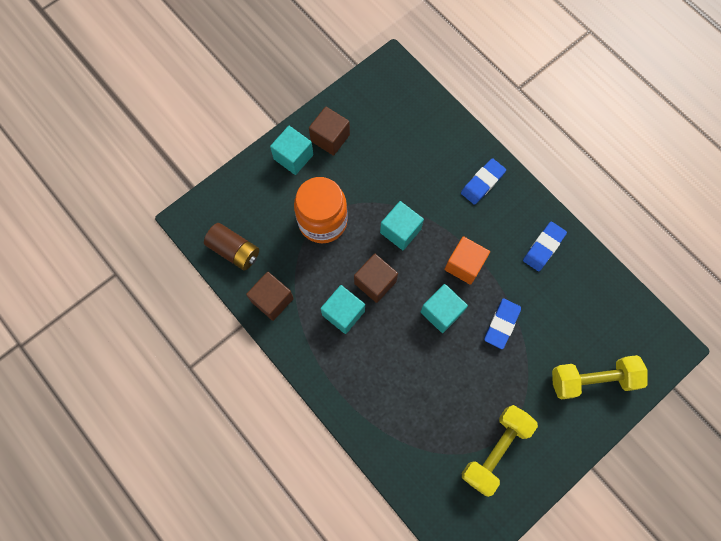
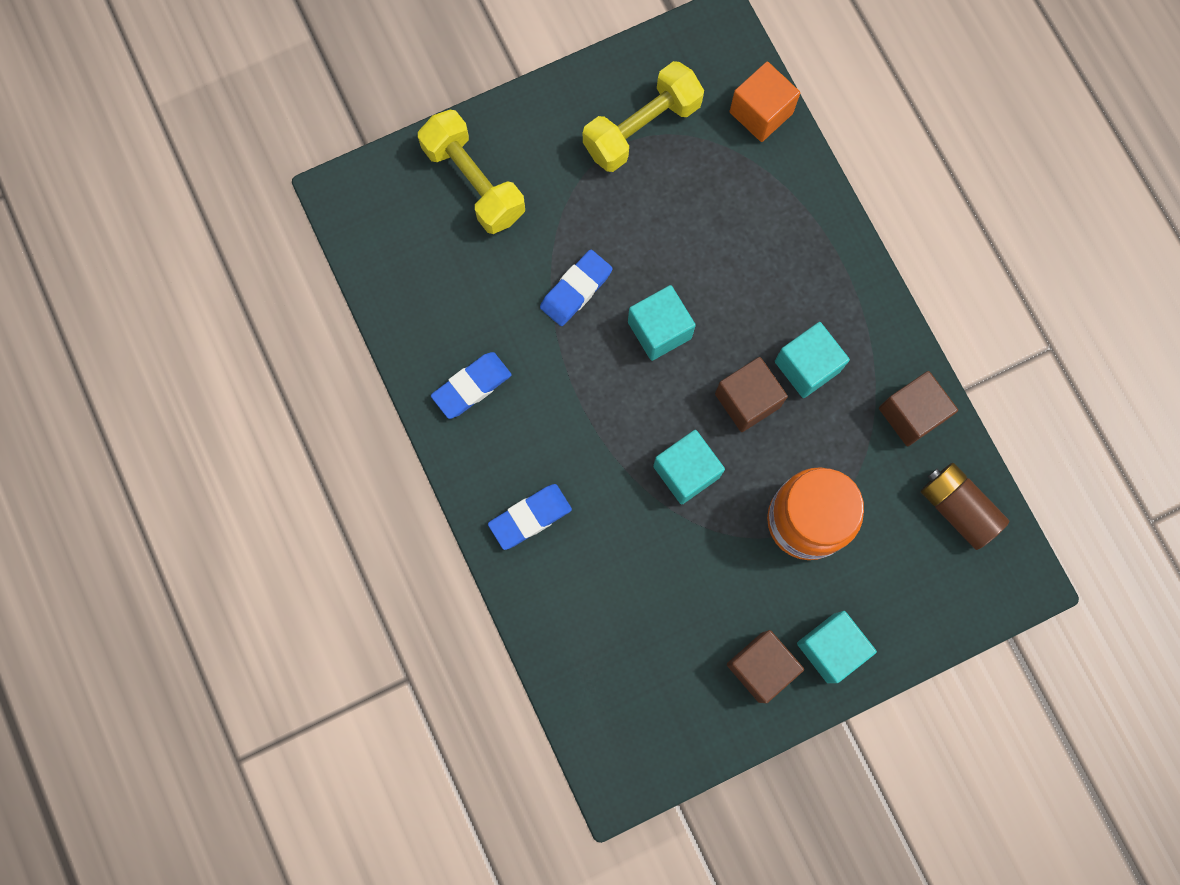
camera: 165 degrees left, 5 degrees up
orange cube [444,236,490,285] -> orange cube moved to [730,62,800,142]
yellow dumbbell [552,355,648,400] -> yellow dumbbell turned 45 degrees clockwise [418,110,525,234]

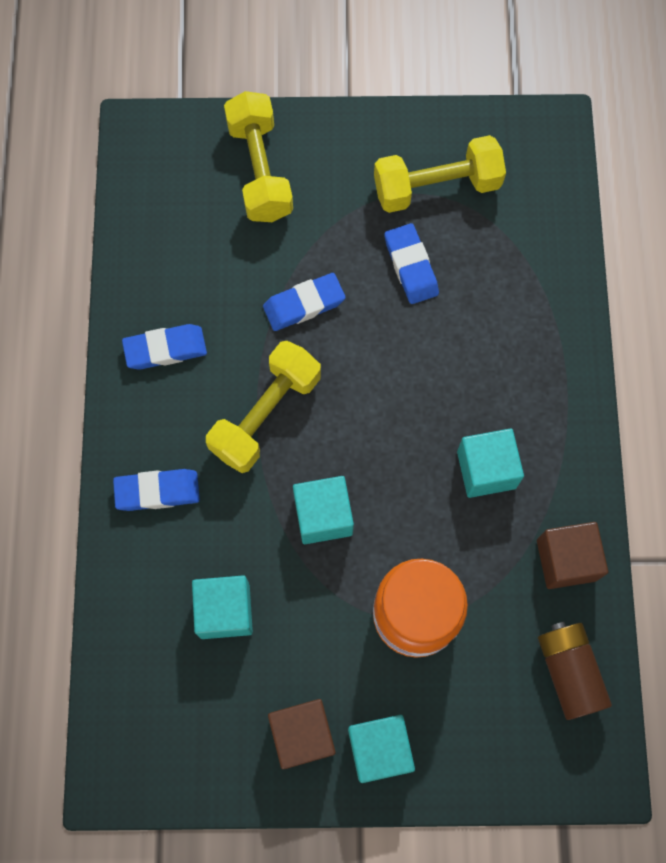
camera: 25 degrees right, 5 degrees down
turquoise cube [628,285,696,361] -> turquoise cube moved to [192,575,253,639]
brown cube [715,357,788,432] -> none
orange cube [730,62,800,142] -> none
none -> yellow dumbbell [206,341,321,473]
none -> blue eraser [384,223,439,304]

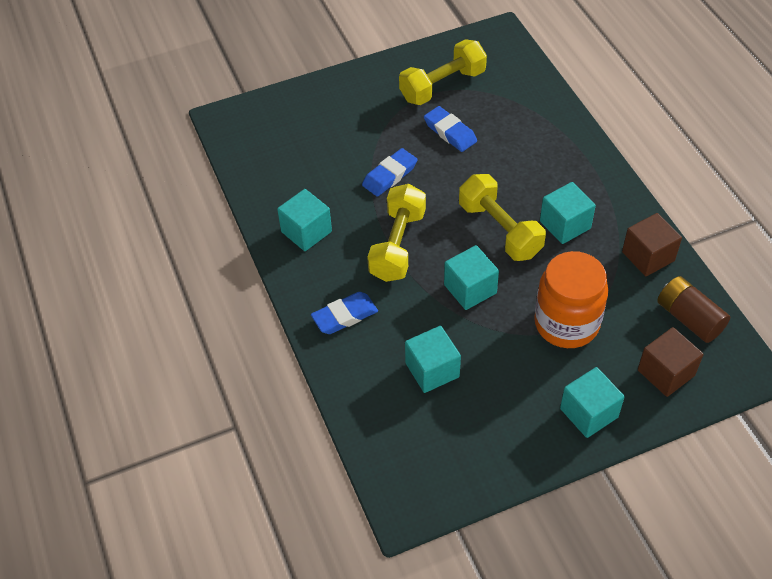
camera: 20 degrees left, 20 degrees down
blue eraser [122,324,207,370] -> turquoise cube [277,189,332,251]
yellow dumbbell [224,91,293,222] -> yellow dumbbell moved to [459,174,546,261]
brown cube [268,699,336,769] -> brown cube moved to [638,327,704,397]

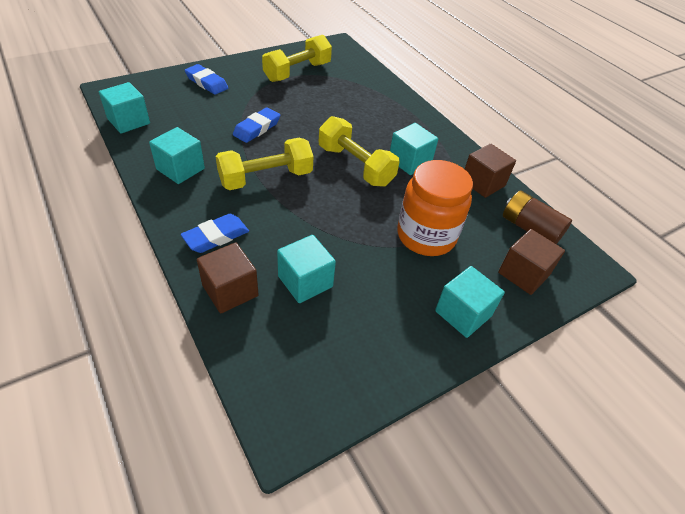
camera: 15 degrees left, 5 degrees down
yellow dumbbell [367,184,426,282] -> yellow dumbbell turned 60 degrees clockwise [216,138,314,190]
blue eraser [424,106,477,152] -> blue eraser moved to [185,64,228,95]
turquoise cube [444,245,499,310] -> turquoise cube moved to [99,82,150,133]
none -> brown cube [197,242,259,313]

